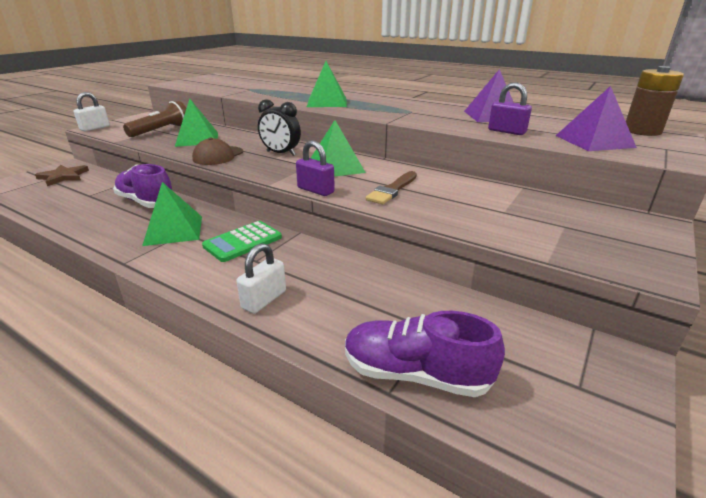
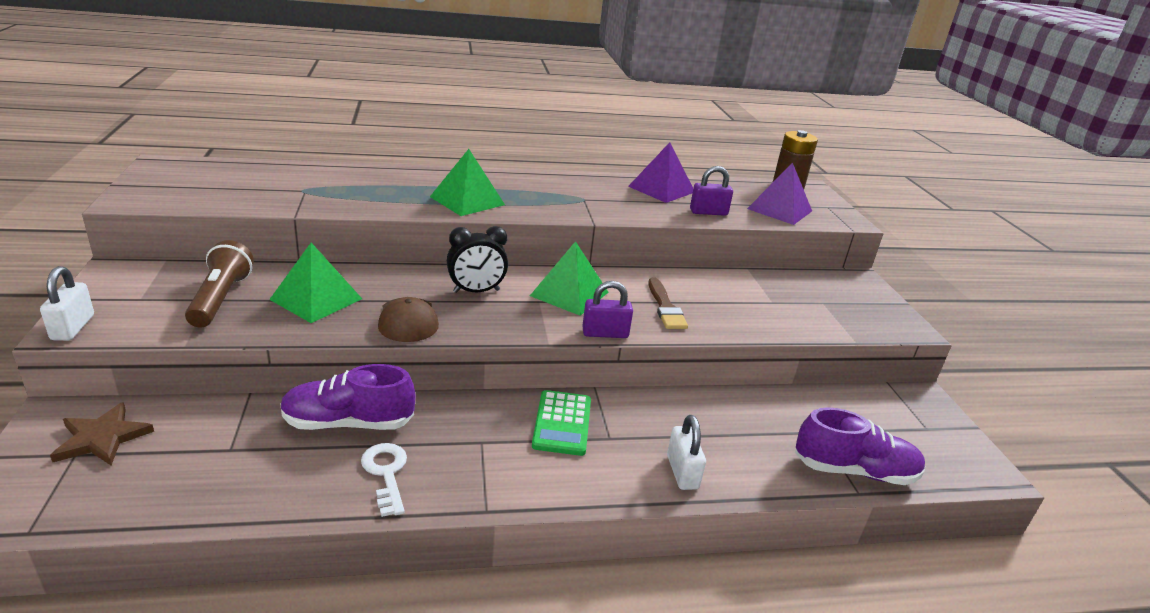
camera: 45 degrees left, 0 degrees up
green pyramid [142,182,202,246] -> none
purple shoe [345,311,505,397] -> purple shoe turned 150 degrees counterclockwise [795,407,925,485]
none -> white key [361,443,407,517]

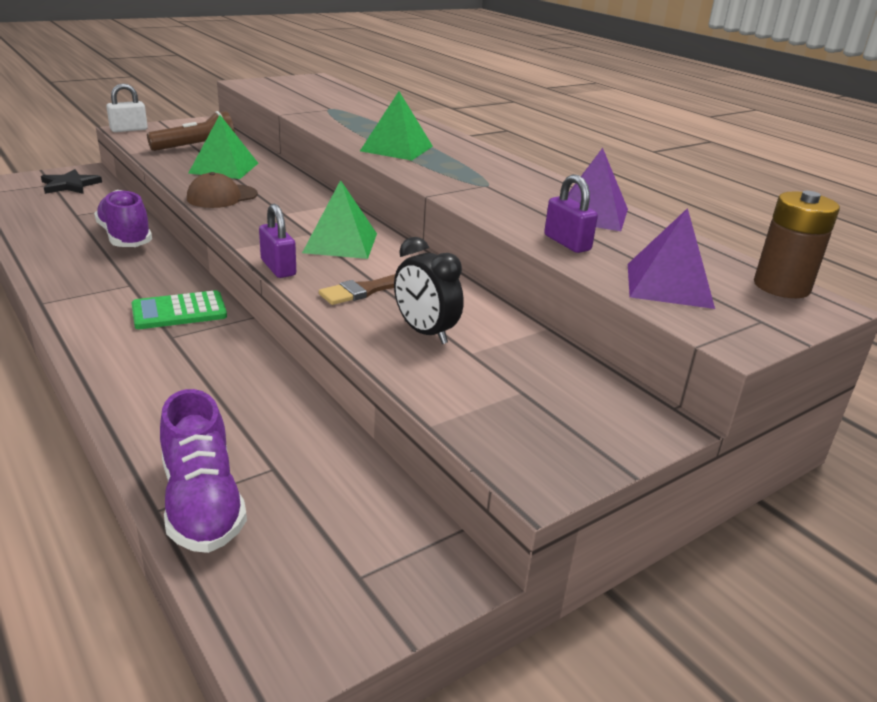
camera: 65 degrees right, 0 degrees up
brown star [50,402,154,465] -> black star [41,169,102,194]
white key [361,443,407,517] -> none
black clock [447,226,508,293] -> black clock moved to [394,237,464,344]
white padlock [667,415,706,490] -> none

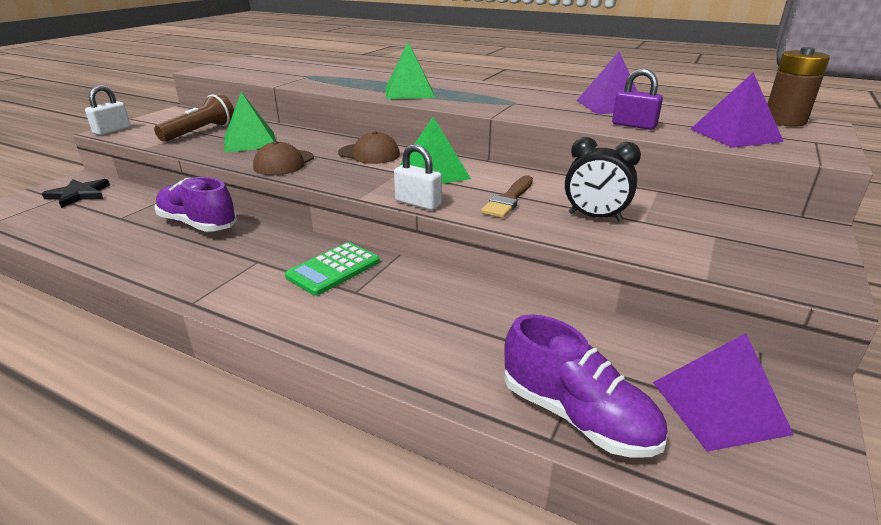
camera: 25 degrees left, 0 degrees up
purple padlock [259,204,296,278] -> white padlock [394,144,442,210]
none -> brown cap [338,131,400,164]
none -> purple pyramid [653,333,794,452]

